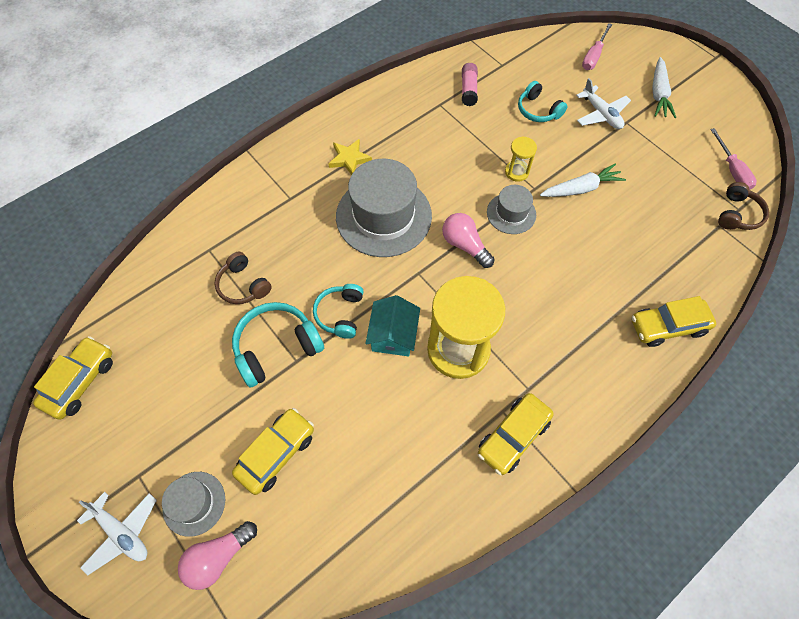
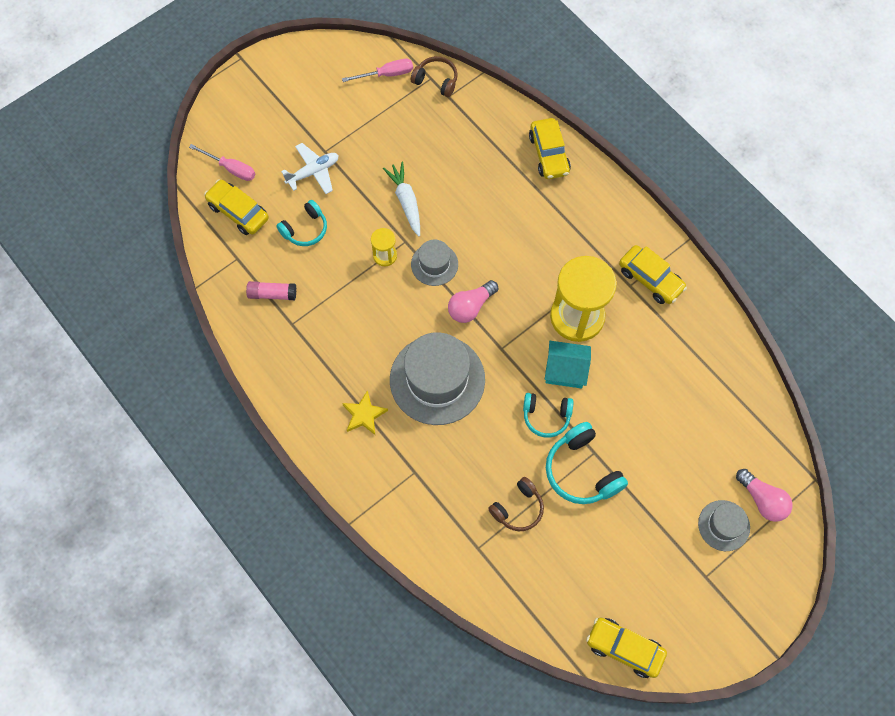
camera: 90 degrees left, 5 degrees up
white plane [77,492,157,575] -> none
yellow car [232,408,314,495] -> yellow car moved to [204,180,269,235]
white carrot [652,57,676,118] -> none

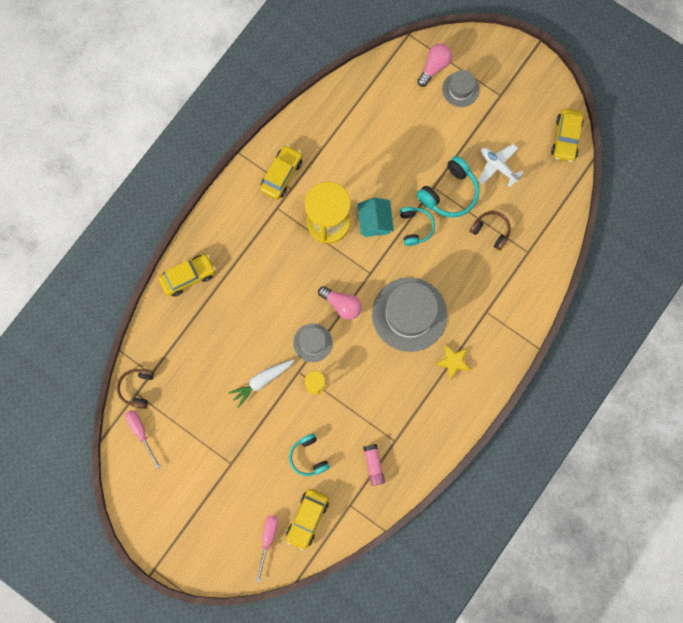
camera: 105 degrees left, 10 degrees up
turquoise headphones [276,200,327,246] -> turquoise headphones turned 150 degrees counterclockwise [289,433,330,476]
white plane [281,143,339,194] -> white plane moved to [478,144,524,187]

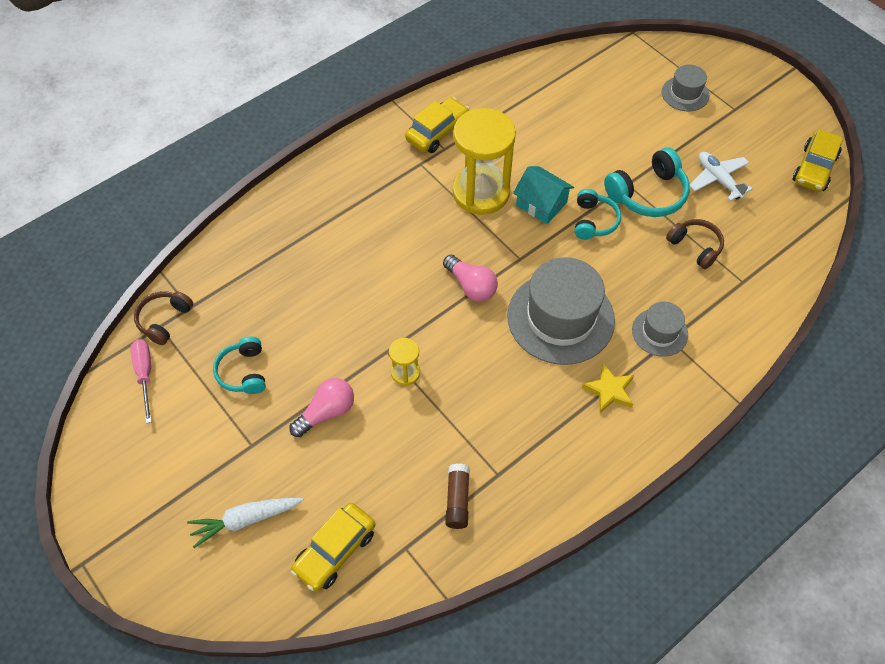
camera: 15 degrees right, 20 degrees down
yellow car [158,254,216,297] -> none
white carrot [228,360,294,408] -> white carrot moved to [187,498,303,548]
pink screwdriver [256,515,278,583] -> none
turquoise headphones [289,433,330,476] -> turquoise headphones moved to [213,337,266,394]
grey hat [293,324,332,362] -> grey hat moved to [632,302,688,357]
turquoise house [357,198,394,237] -> turquoise house turned 60 degrees counterclockwise [513,166,574,224]
pink glue stick [363,444,385,486] -> brown glue stick [445,463,470,529]
pink light bulb [417,44,452,87] -> pink light bulb moved to [290,378,354,437]

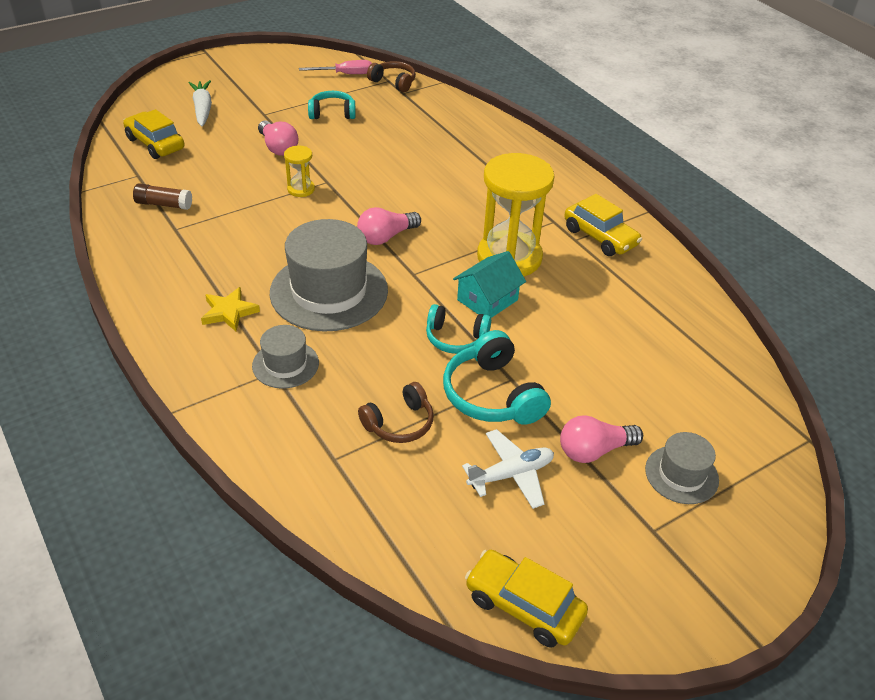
camera: 95 degrees right, 15 degrees down
none -> pink light bulb [560,415,643,463]

